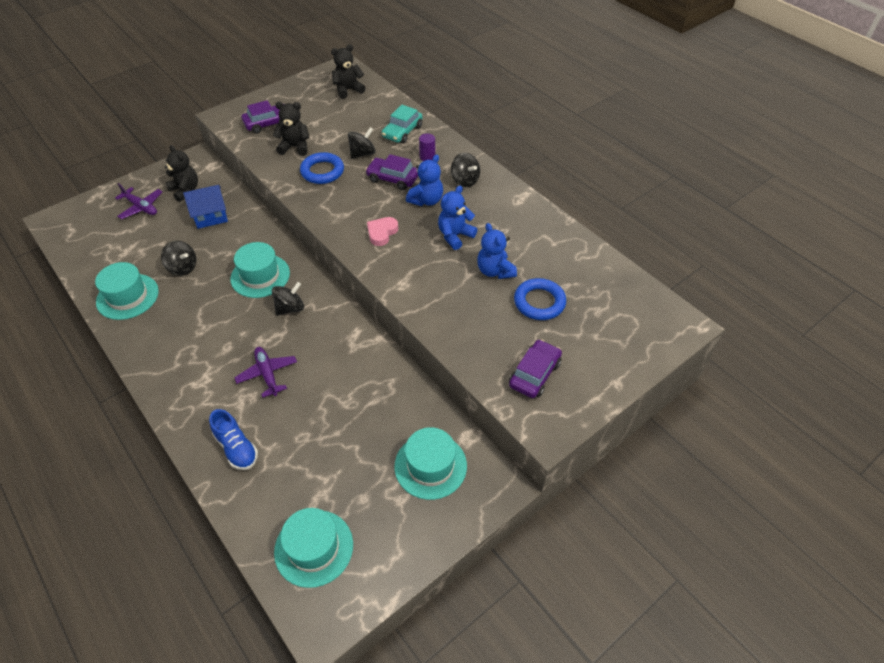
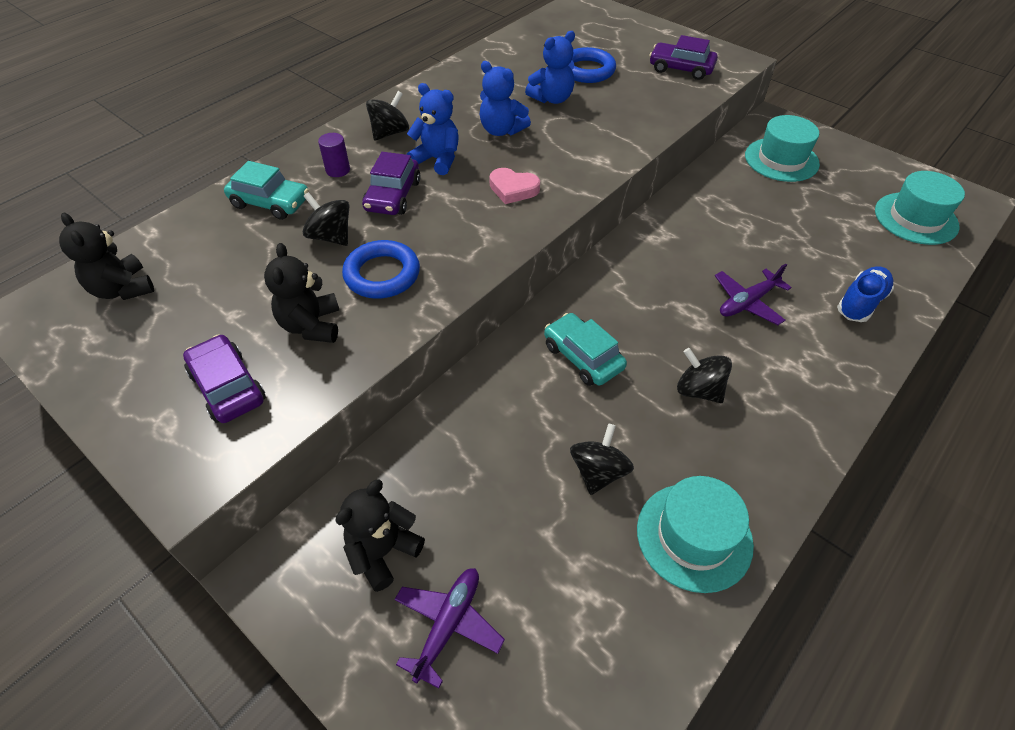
camera: 100 degrees left, 0 degrees up
blue house [183,185,228,229] -> none
turquoise hat [230,242,290,298] -> turquoise car [544,313,627,386]
black spinning top [272,282,304,316] -> black spinning top moved to [677,348,732,403]

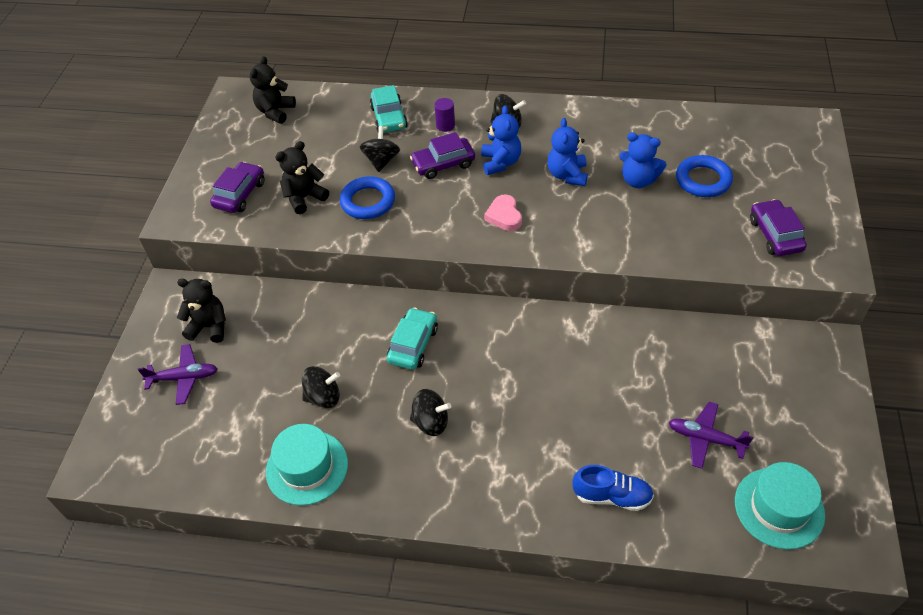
camera: 60 degrees right, 0 degrees up
black spinning top [677,348,732,403] -> black spinning top turned 90 degrees clockwise [410,389,451,436]
purple plane [715,263,792,325] -> purple plane moved to [668,402,753,469]
turquoise hat [745,115,820,182] -> none

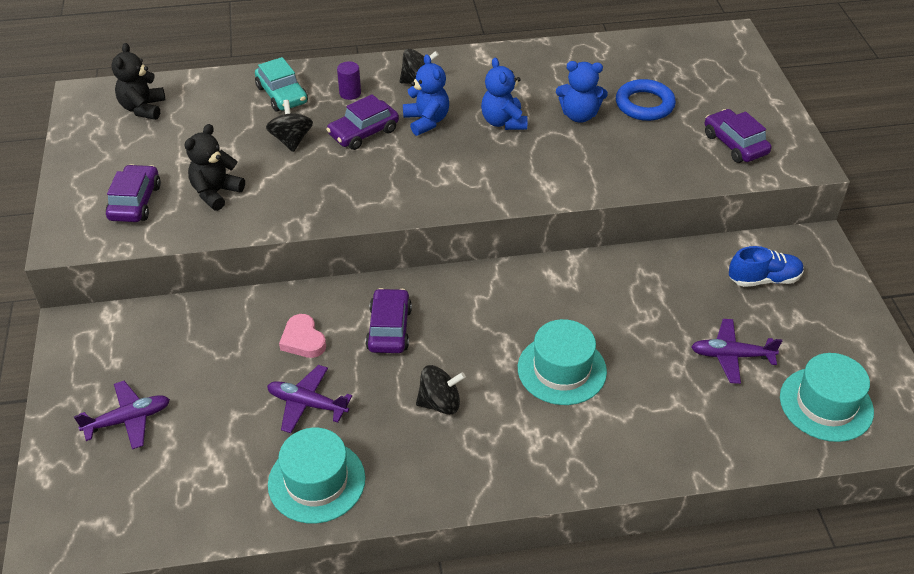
camera: 20 degrees left, 5 degrees down
black teddy bear [177,279,226,343] -> none
black spinning top [302,366,340,408] -> purple plane [267,365,352,433]
blue ring [340,176,395,219] -> none
turquoise car [387,308,438,370] -> purple car [365,288,412,353]
pink heart [484,194,522,231] -> pink heart moved to [279,314,326,358]
blue shoe [572,465,654,511] -> blue shoe moved to [729,246,804,287]
none -> turquoise hat [518,319,607,405]

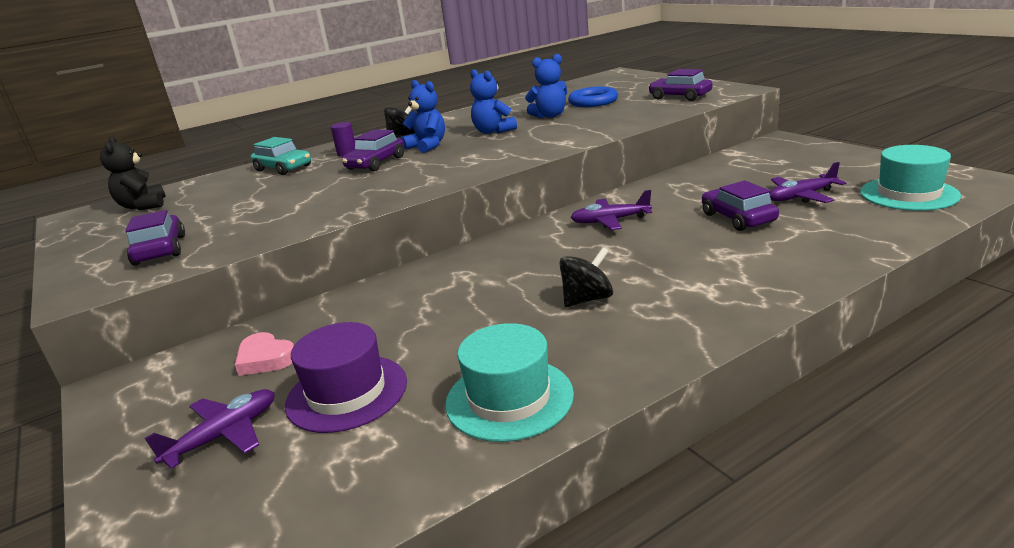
camera: 20 degrees left, 20 degrees down
black teddy bear [184,124,245,211] -> none
black spinning top [266,100,313,152] -> none
purple plane [267,365,352,433] -> purple plane moved to [570,190,652,230]
pink heart [279,314,326,358] -> pink heart moved to [235,332,294,376]
purple car [365,288,412,353] -> purple car moved to [702,181,779,231]
turquoise hat [518,319,607,405] -> none
blue shoe [729,246,804,287] -> none
none -> purple hat [285,322,407,433]

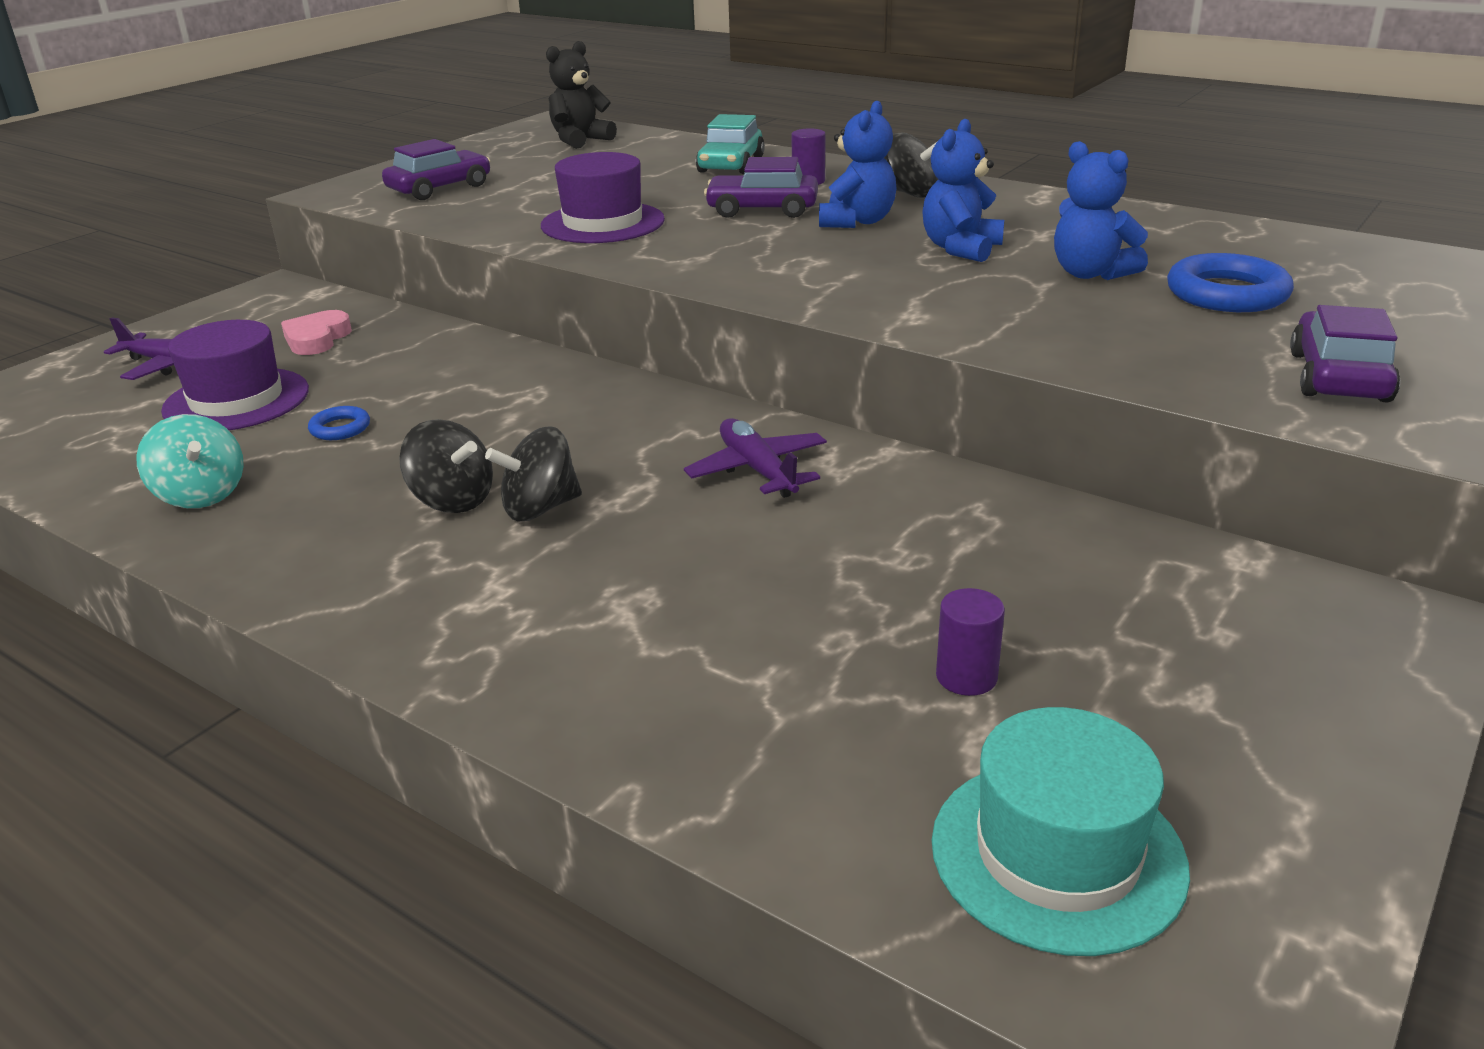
camera: 65 degrees right, 5 degrees up
turquoise hat [445,323,574,442] -> turquoise spinning top [136,414,244,508]
purple car [702,181,779,231] -> none
purple plane [769,162,846,203] -> purple cylinder [936,588,1005,696]
none -> blue ring [308,406,370,440]
none -> black spinning top [485,426,582,521]
none -> purple hat [541,152,665,243]

